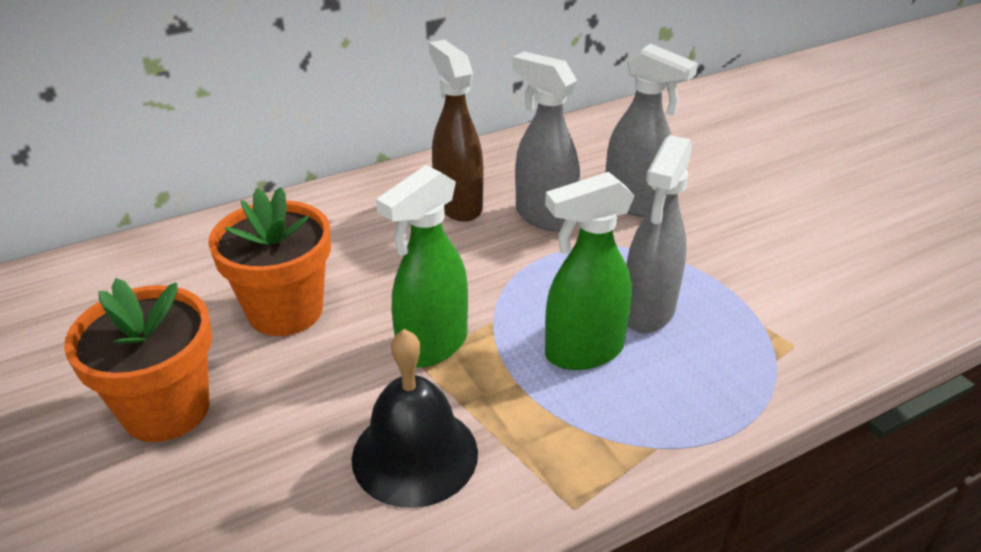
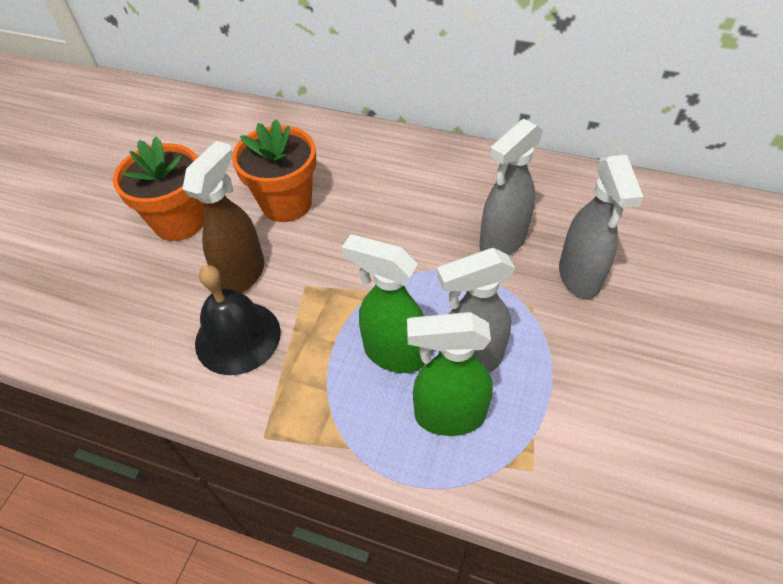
camera: 50 degrees right, 15 degrees up
green spray bottle [376,165,468,368] -> green spray bottle moved to [407,312,493,436]
brown spray bottle [429,40,484,222] -> brown spray bottle moved to [182,141,264,293]
grey spray bottle [512,52,580,231] -> grey spray bottle turned 135 degrees counterclockwise [479,119,543,255]

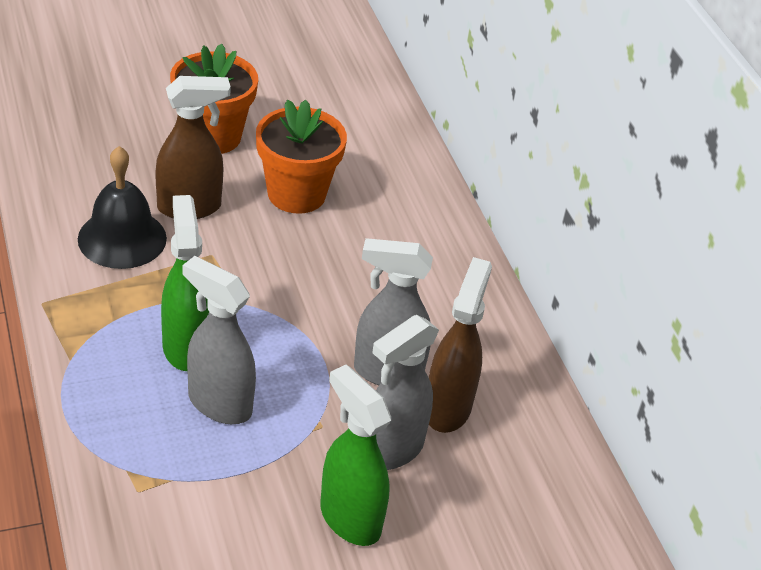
camera: 45 degrees right, 10 degrees down
green spray bottle [407,312,493,436] -> green spray bottle moved to [320,365,391,546]
none -> brown spray bottle [429,257,492,433]

